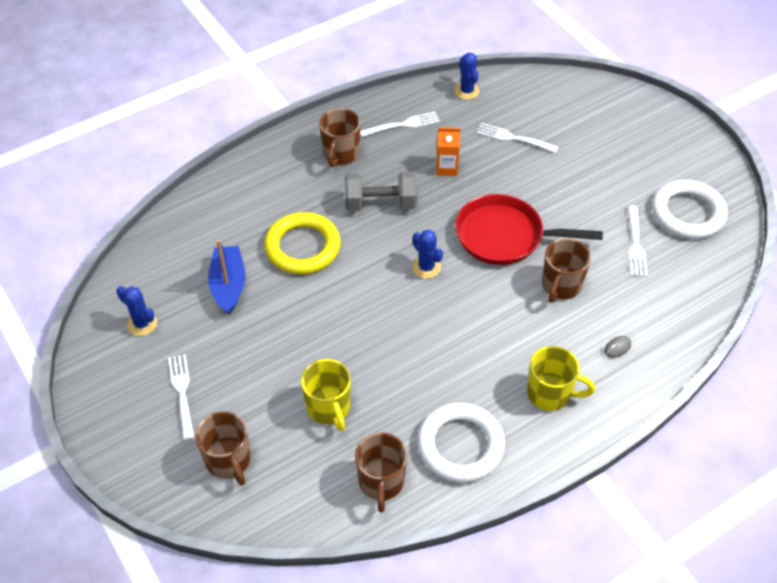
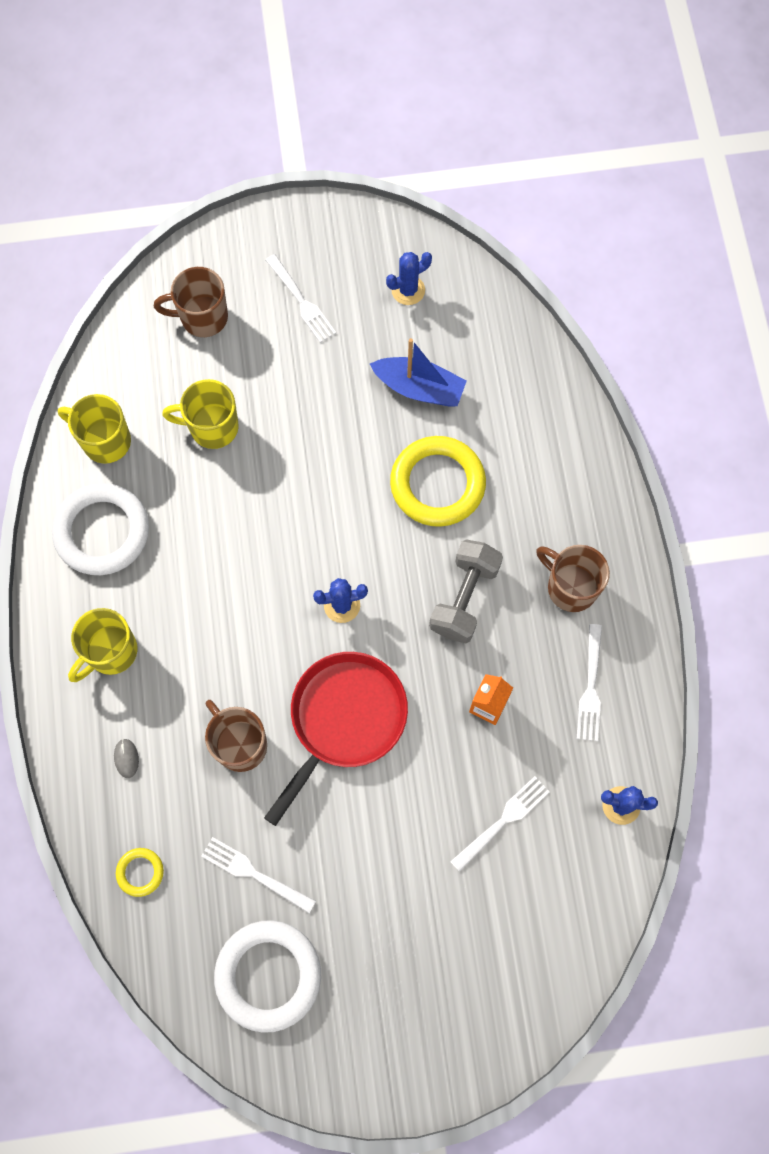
camera: 115 degrees right, 20 degrees up
white fork [168,354,195,441] -> white fork turned 45 degrees clockwise [266,254,336,343]
brown mug [355,432,408,512] -> yellow mug [58,394,131,464]
none -> yellow ring [116,848,164,897]

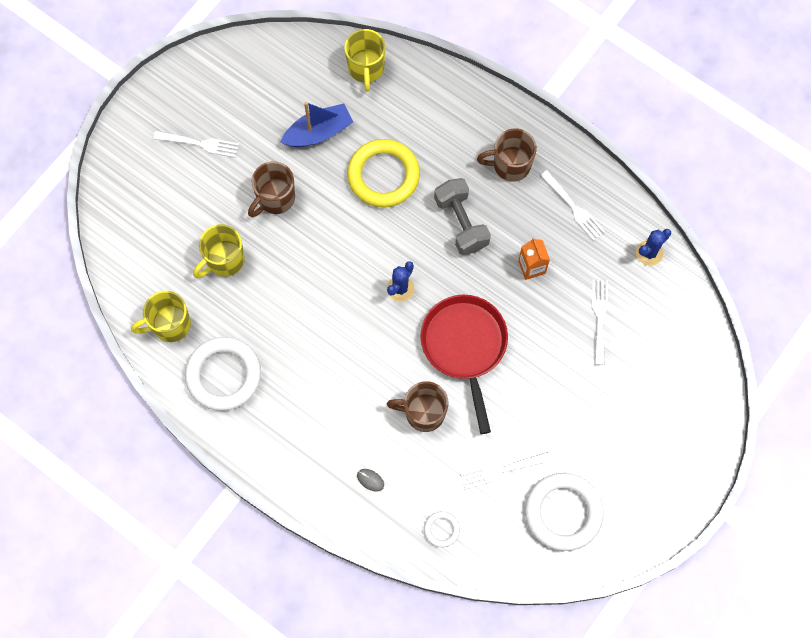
camera: 45 degrees left, 0 degrees up
yellow mug [68,608,137,682] -> yellow mug moved to [344,29,386,92]
yellow ring [116,848,164,897] -> white ring [424,511,460,547]
brown mug [154,267,228,337] -> brown mug moved to [248,161,295,217]
blue cactus [386,252,432,305] -> none

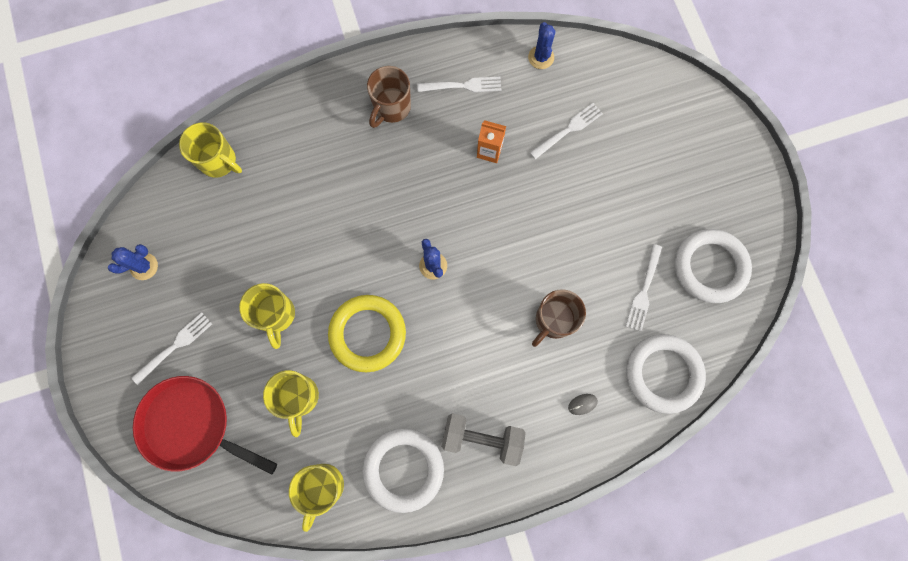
camera: 55 degrees left, 5 degrees up
brown mug [248,161,295,217] -> yellow mug [239,283,295,349]
blue boat [280,102,353,147] -> none
yellow ring [347,139,420,207] -> yellow ring moved to [328,295,406,372]
red pan [420,295,508,434] -> red pan moved to [133,376,277,474]
white ring [424,511,460,547] -> white ring [626,334,706,414], size x2.18
grey dumbbell [434,178,491,255] -> grey dumbbell moved to [442,413,526,466]
white fork [592,280,608,365] -> white fork turned 105 degrees clockwise [530,103,603,160]
none -> blue cactus [108,244,158,280]

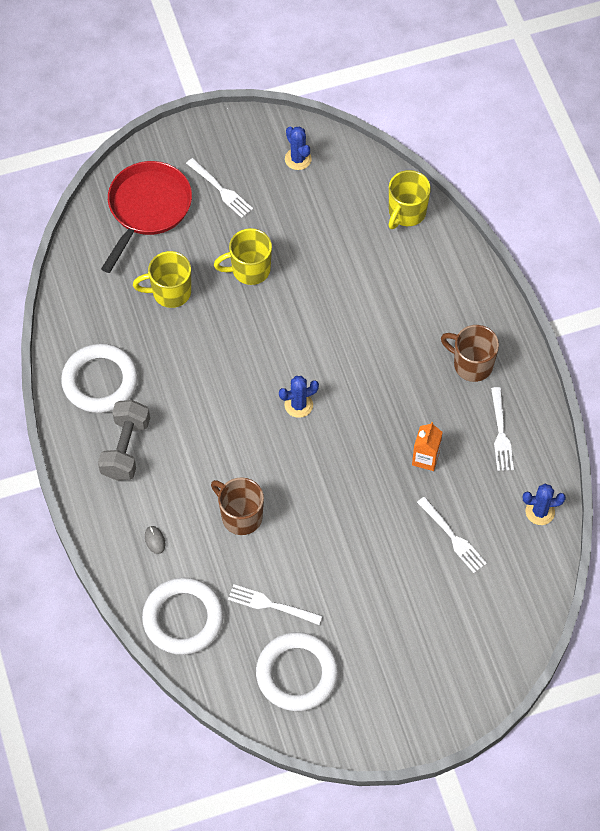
camera: 90 degrees right, 15 degrees down
yellow mug [289,464,344,532] -> none
yellow ring [328,295,406,372] -> none

